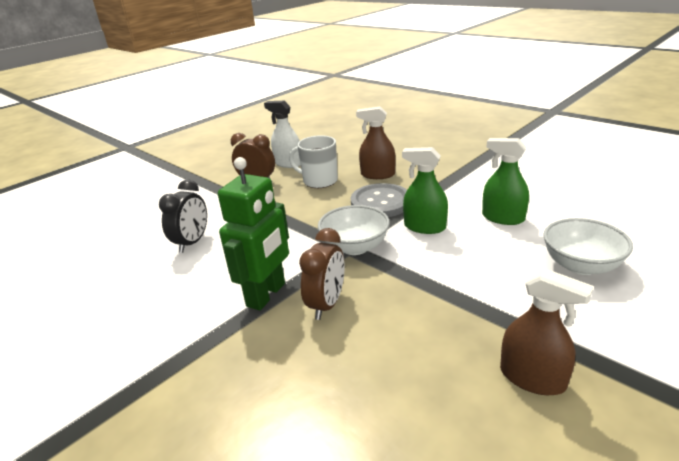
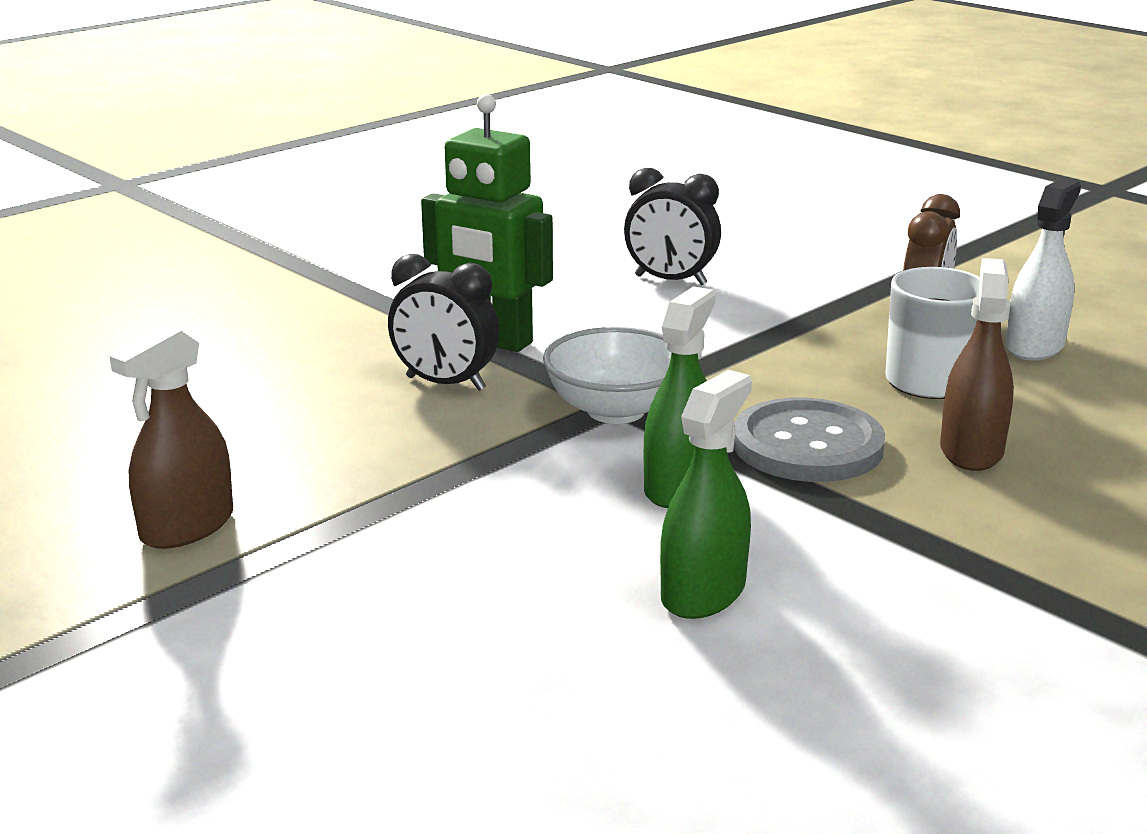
camera: 90 degrees right, 5 degrees down
brown clock [299,228,345,320] -> black clock [388,254,499,390]
white bowl [543,218,633,275] -> none

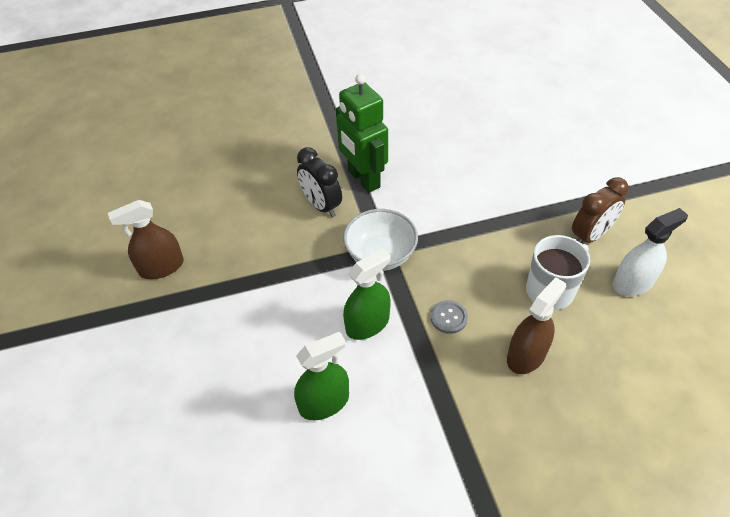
camera: 30 degrees right, 25 degrees up
black clock [624,168,721,285] -> none
grey button [734,398,885,482] -> grey button [431,300,468,334], size x0.48

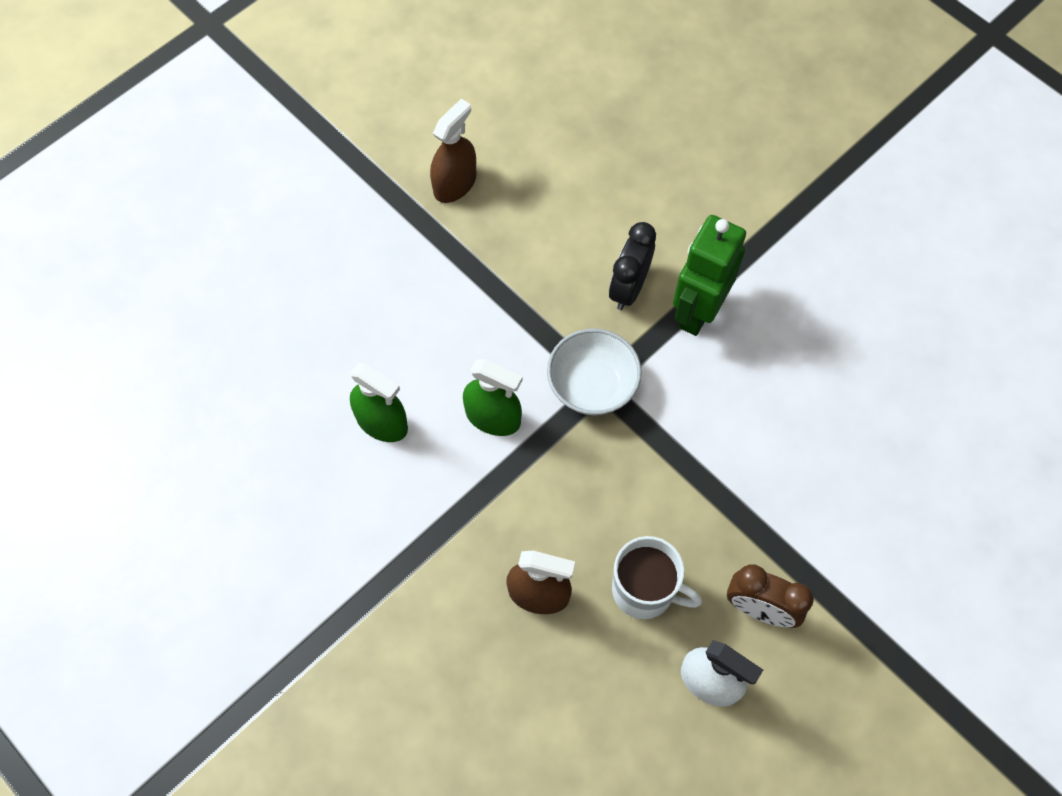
camera: 60 degrees right, 15 degrees up
brown spray bottle [108,200,184,279] -> brown spray bottle turned 90 degrees clockwise [430,99,476,203]
grey button [431,300,468,334] -> none

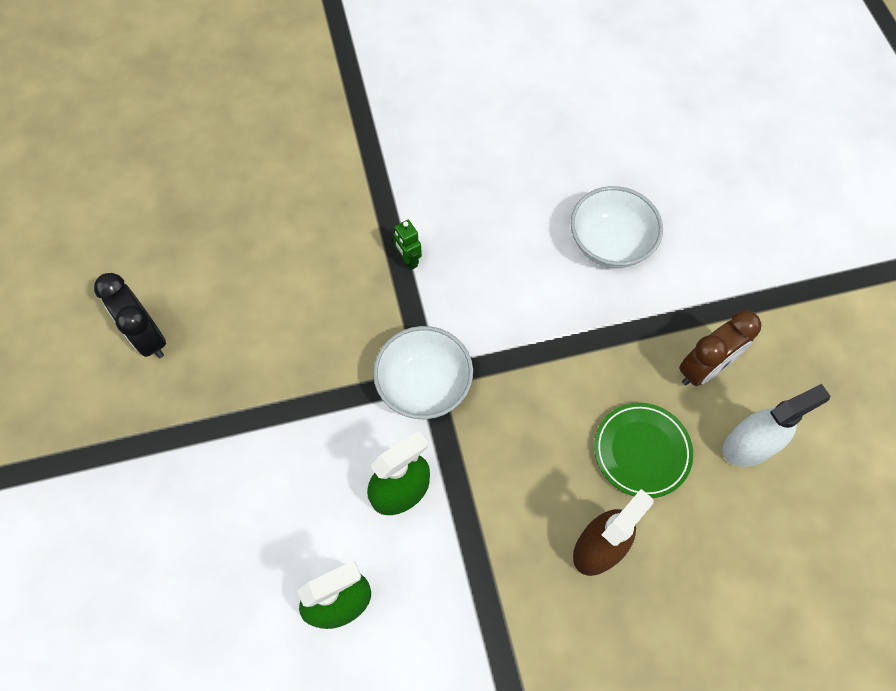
camera: 60 degrees left, 0 degrees up
brown spray bottle [430,99,476,203] -> none
black clock [609,222,656,310] -> black clock moved to [94,273,166,358]
white mug [612,536,702,619] -> green plate [594,403,693,498]
green robot [673,215,746,336] -> green robot [393,220,422,270], size x0.42
none -> white bowl [570,186,663,268]

